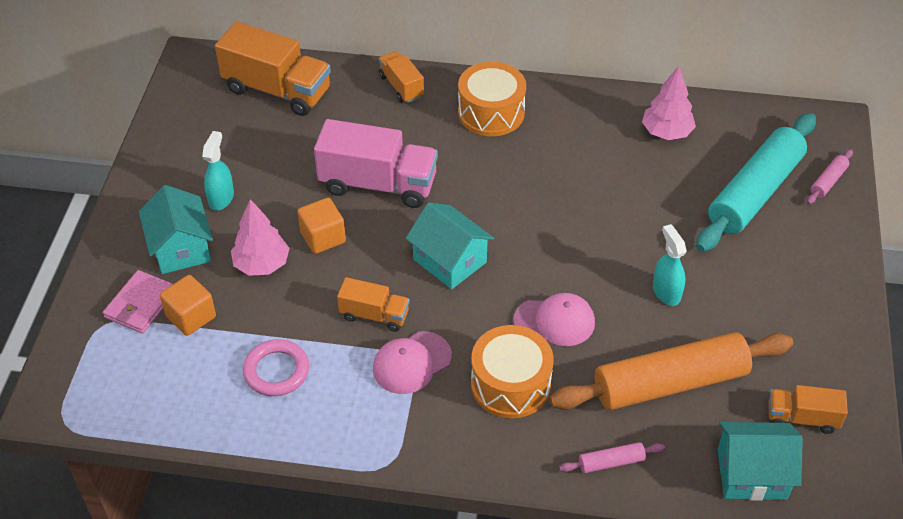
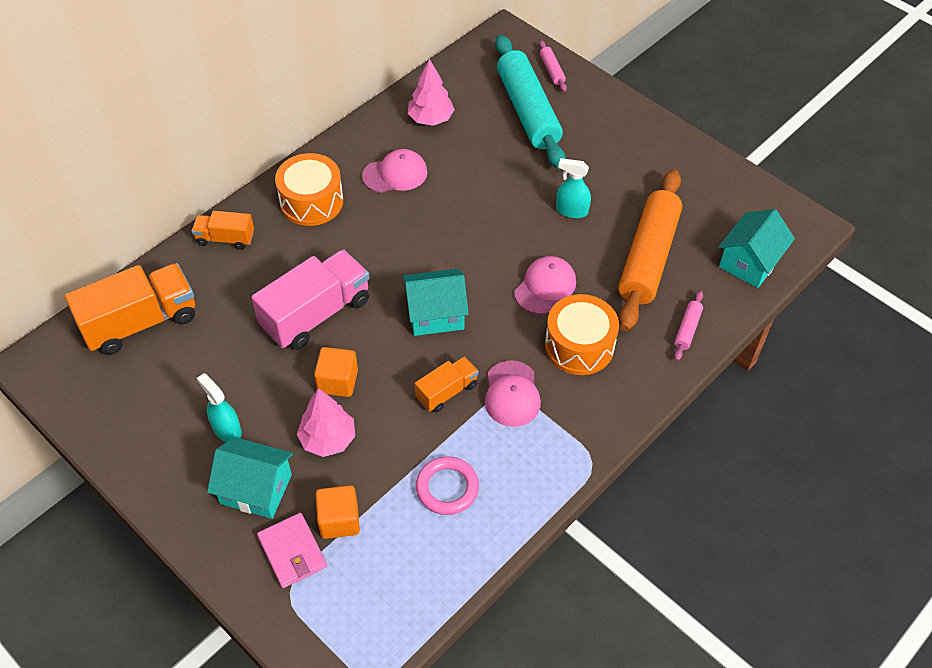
camera: 55 degrees left, 5 degrees up
orange truck [768,385,848,434] -> none
none -> pink cap [362,149,427,193]

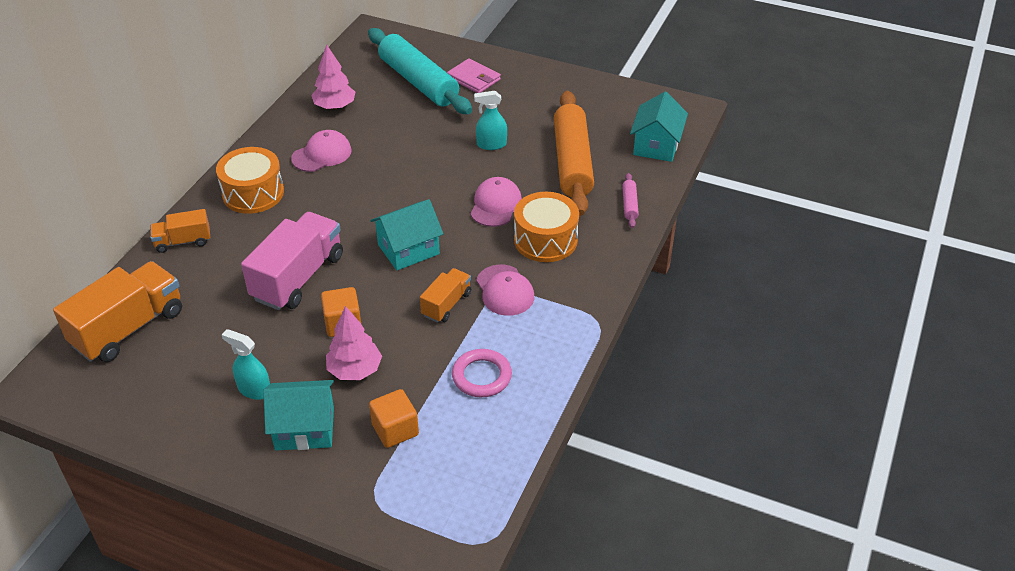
camera: 20 degrees left, 10 degrees down
pink wallet [257,513,327,588] -> pink wallet moved to [447,58,501,93]
pink rolling pin [539,40,567,92] -> none

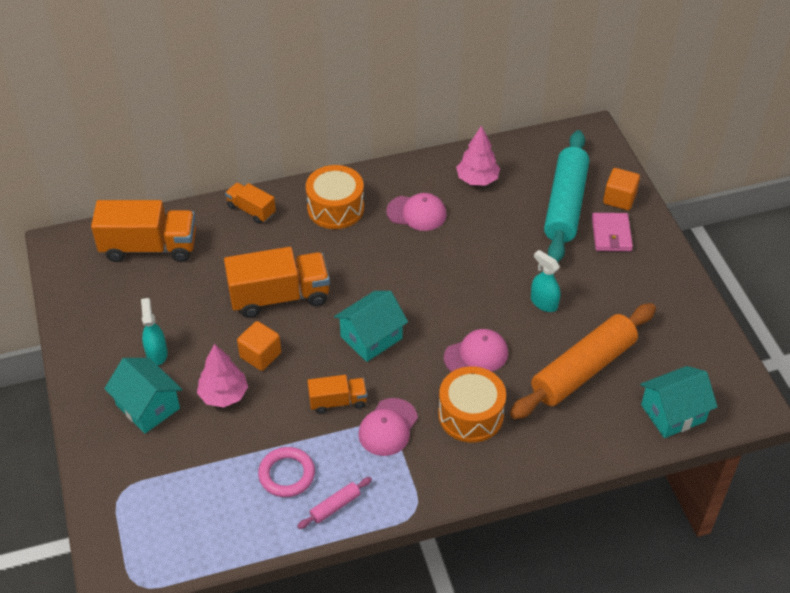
camera: 50 degrees right, 5 degrees up
pink truck [241,212,343,310] -> orange truck [224,247,330,318]
orange cube [369,389,419,448] -> orange cube moved to [603,168,640,210]
turquoise house [370,199,443,270] -> turquoise house turned 60 degrees counterclockwise [334,291,408,362]
pink rolling pin [622,173,639,228] -> pink rolling pin moved to [297,477,372,529]

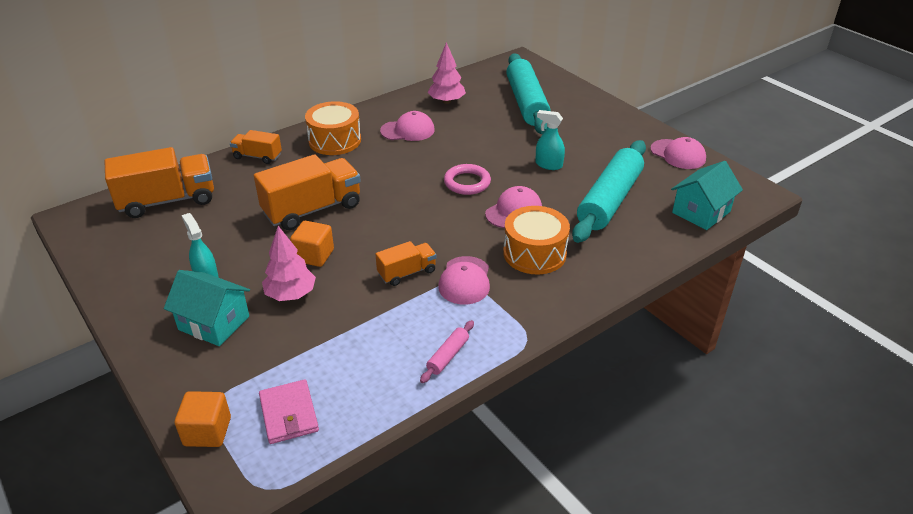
camera: 20 degrees left, 10 degrees down
pink ring [258,447,315,497] -> pink ring moved to [444,164,491,195]
turquoise house [334,291,408,362] -> none
orange rolling pin [510,303,656,419] -> turquoise rolling pin [572,140,646,243]
pink wallet [592,213,633,251] -> pink wallet moved to [259,379,319,444]
orange cube [603,168,640,210] -> orange cube moved to [175,391,231,447]
none -> pink cap [650,137,706,169]

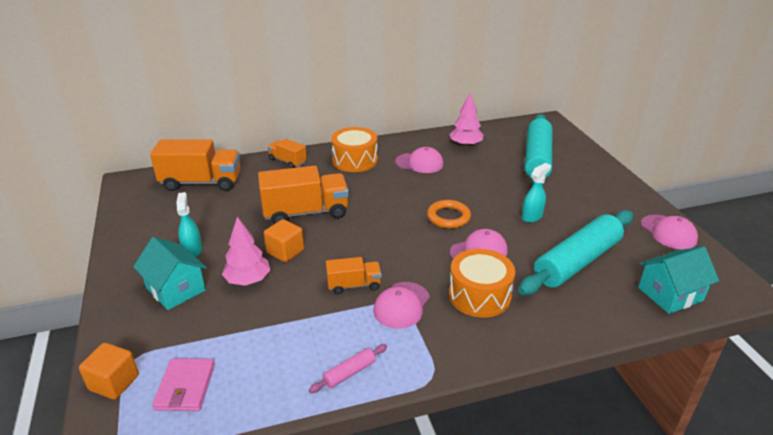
camera: 20 degrees right, 5 degrees down
pink ring [444,164,491,195] -> orange ring [427,200,471,229]
turquoise spray bottle [535,110,565,170] -> turquoise spray bottle turned 90 degrees clockwise [522,163,551,223]

